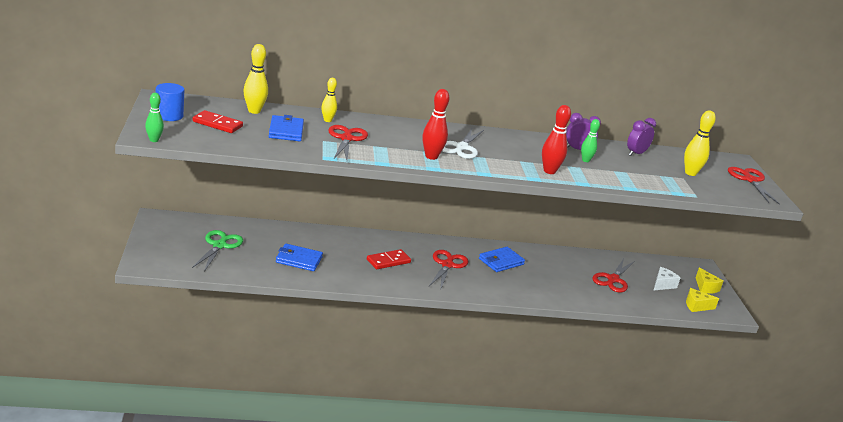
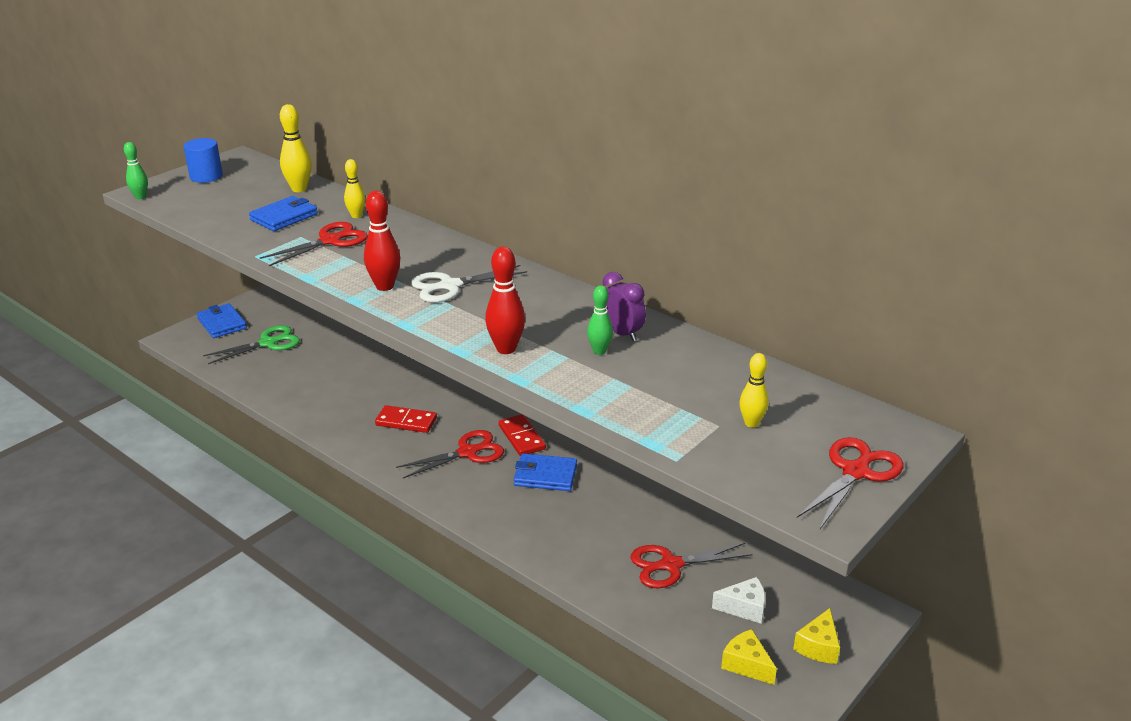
camera: 50 degrees right, 5 degrees up
red domino [193,110,243,133] -> red domino moved to [499,414,546,456]
blue wallet [276,244,323,271] -> blue wallet moved to [197,303,247,338]
purple clock [627,118,656,156] -> none
yellow bowling pin [684,110,716,176] -> yellow bowling pin [739,353,769,428], size x0.65

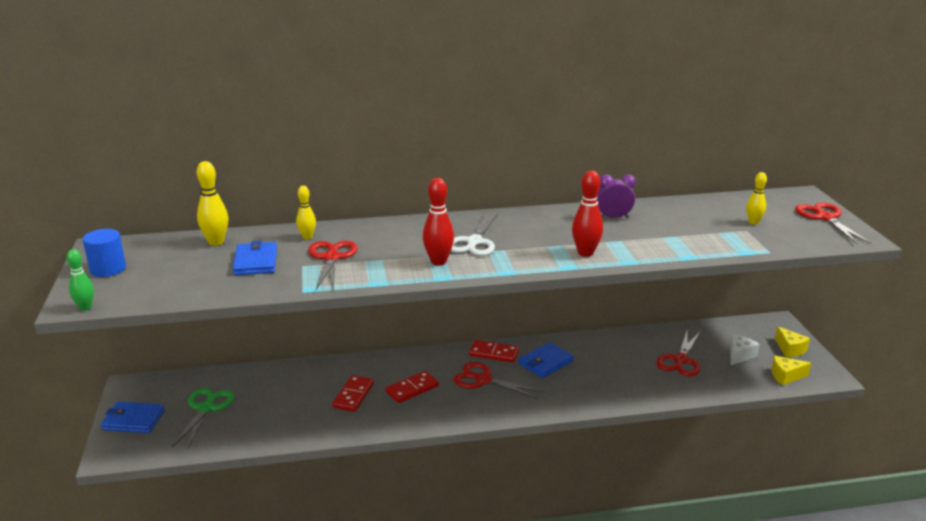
camera: 50 degrees left, 5 degrees down
red scissors [396,430,504,478] -> red scissors turned 75 degrees counterclockwise [453,362,543,399]
green bowling pin [587,285,613,355] -> none
none -> red domino [332,375,374,412]

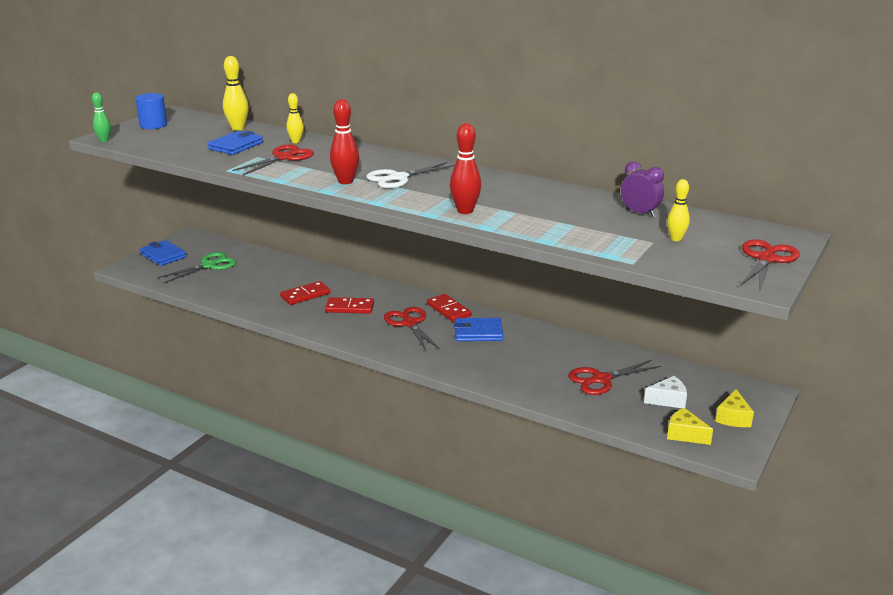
camera: 40 degrees right, 0 degrees up
purple clock [596,174,636,218] -> purple clock moved to [621,161,664,217]

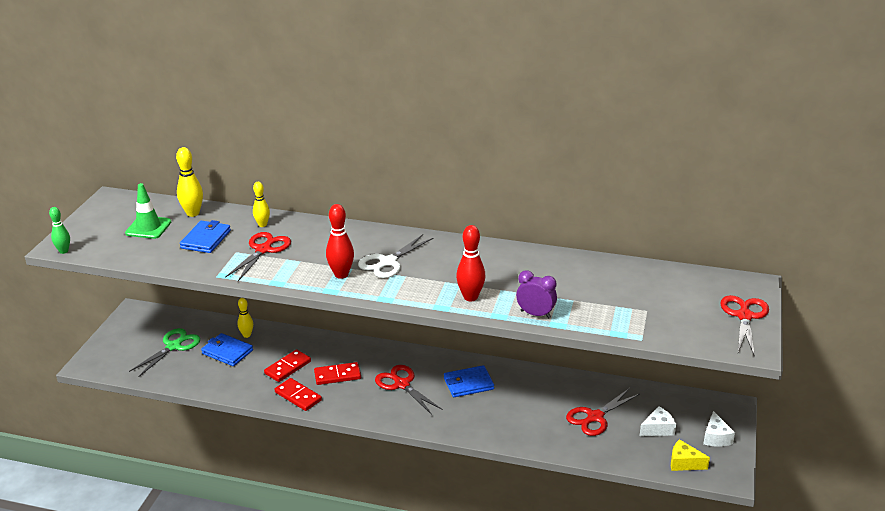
camera: 15 degrees left, 5 degrees up
blue cylinder [135,93,167,129] -> none
blue wallet [140,240,186,266] -> blue wallet moved to [201,333,253,366]
red domino [427,294,471,322] -> red domino moved to [274,378,322,411]
purple clock [621,161,664,217] -> purple clock moved to [516,270,557,318]
yellow bowling pin [667,179,690,241] -> yellow bowling pin moved to [237,298,253,338]
yellow cheese [715,389,754,427] -> white cheese [703,411,735,447]
none -> green traffic cone [125,183,171,239]

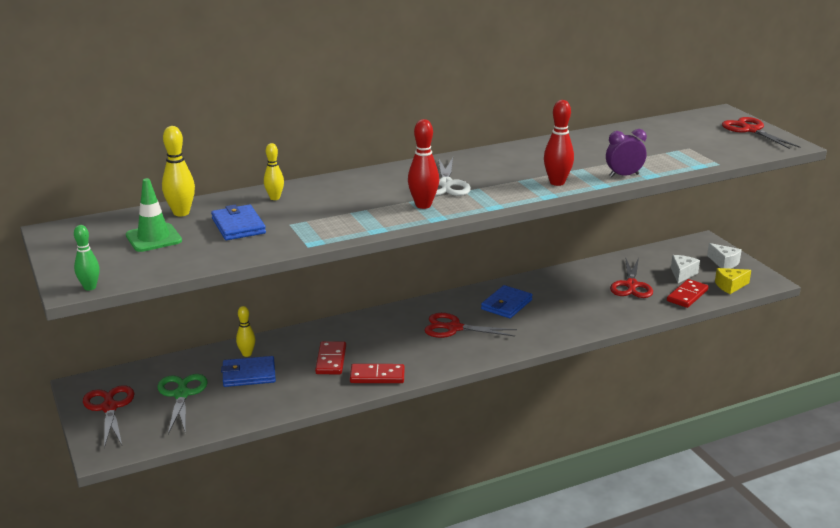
camera: 40 degrees left, 5 degrees down
red scissors [225,232,291,281] -> red scissors moved to [83,385,135,448]
red domino [314,362,361,385] -> red domino moved to [667,279,709,308]

